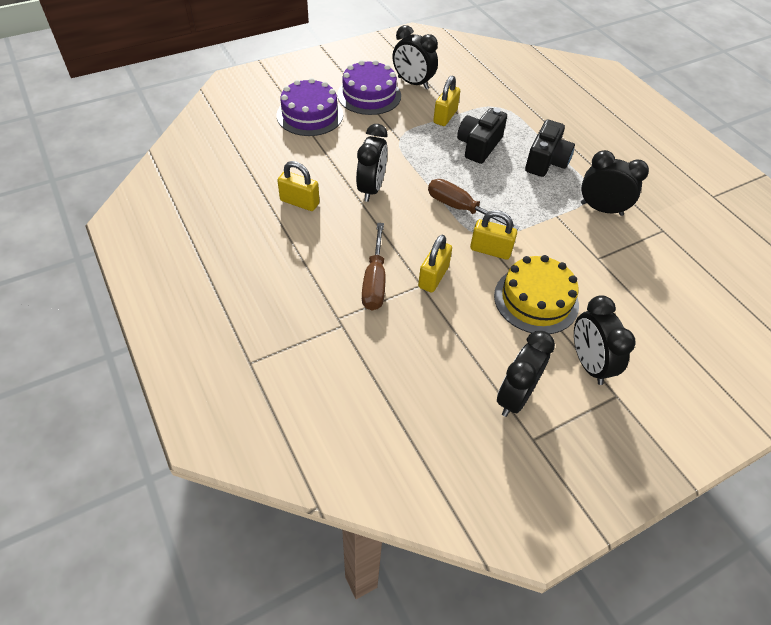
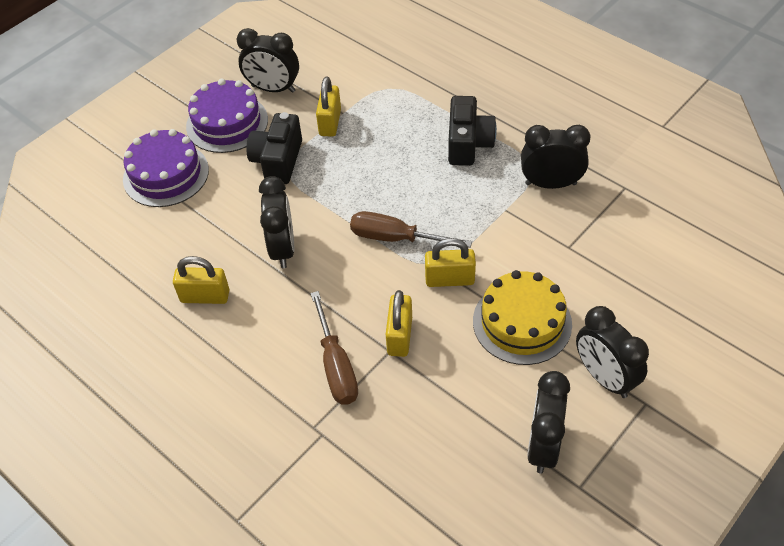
camera: 15 degrees left, 0 degrees up
black camera [457,108,507,164] -> black camera moved to [246,112,302,184]

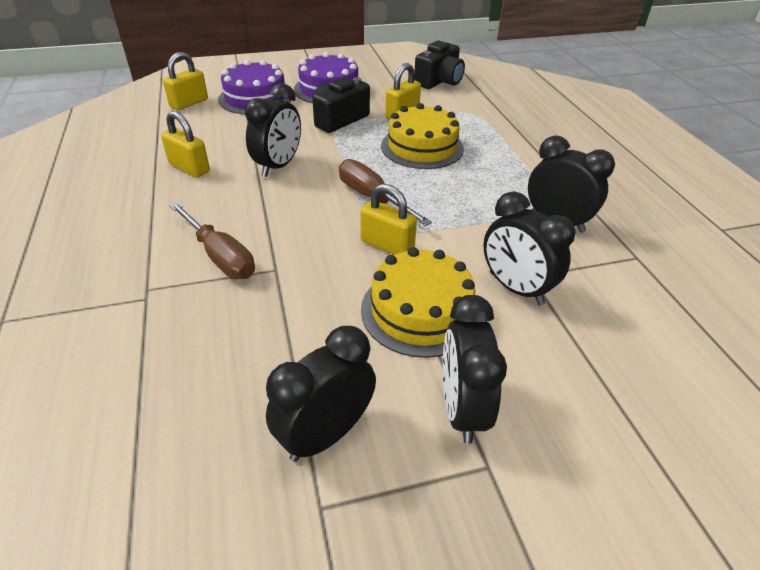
camera: 30 degrees right, 10 degrees down
black clock [237,28,299,93] -> black clock moved to [483,191,576,305]
brown screwdriver [311,291,358,405] -> brown screwdriver turned 60 degrees counterclockwise [169,202,255,279]
yellow padlock [386,290,412,357] -> yellow padlock moved to [163,52,208,110]
black camera [448,96,497,166] -> black camera moved to [414,40,465,89]
none -> yellow cake [381,103,464,169]

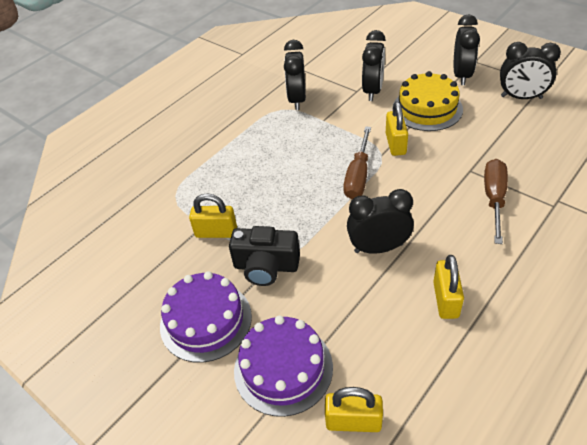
camera: 120 degrees left, 5 degrees up
yellow cake [381,103,464,169] -> none
black camera [414,40,465,89] -> none
black clock [443,295,507,444] -> black clock turned 45 degrees counterclockwise [454,14,480,85]

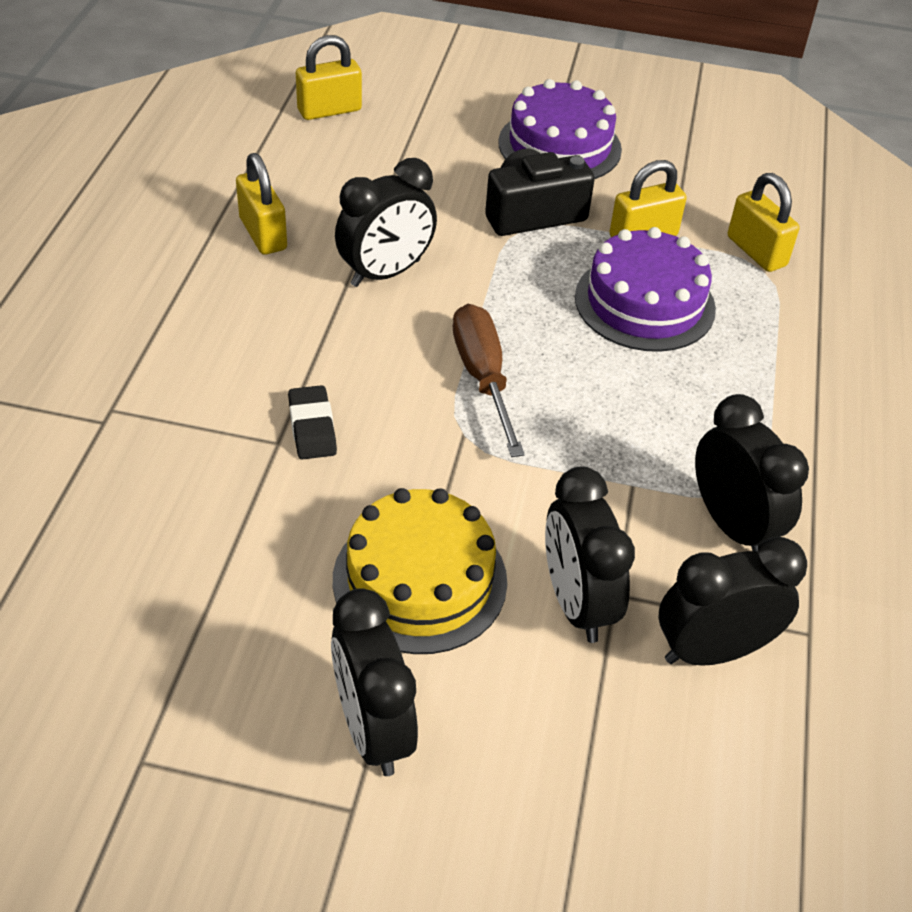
camera: 145 degrees right, 0 degrees up
purple cake [234,315,333,417] -> purple cake moved to [575,227,716,352]
yellow padlock [386,102,408,156] -> yellow padlock moved to [728,173,799,272]
brown screwdriver [484,159,508,244] -> none
black clock [500,42,561,99] -> black clock moved to [659,537,807,666]
none -> black eraser [288,385,337,460]

